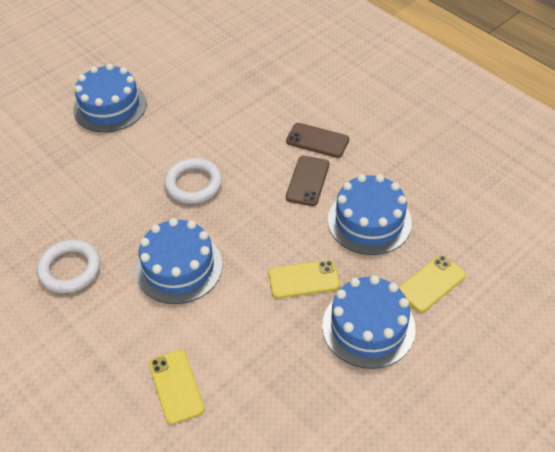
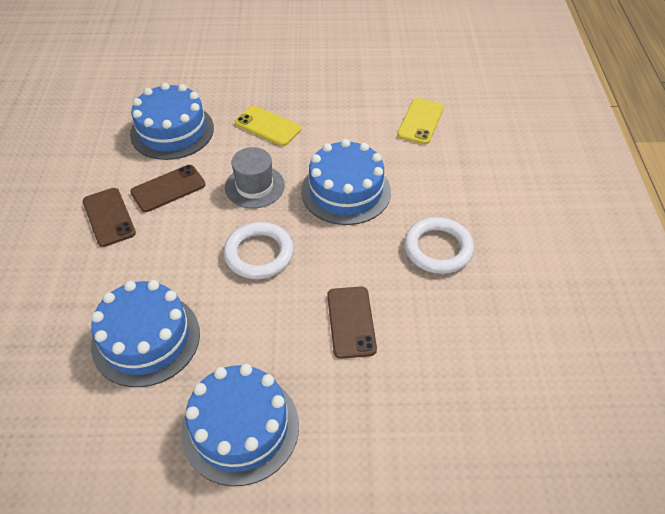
camera: 140 degrees left, 0 degrees up
blue cake [322,275,416,369] -> blue cake moved to [91,280,200,387]
yellow phone [398,255,466,312] -> none
none -> grey hat [225,147,285,209]
none -> brown phone [327,287,377,359]

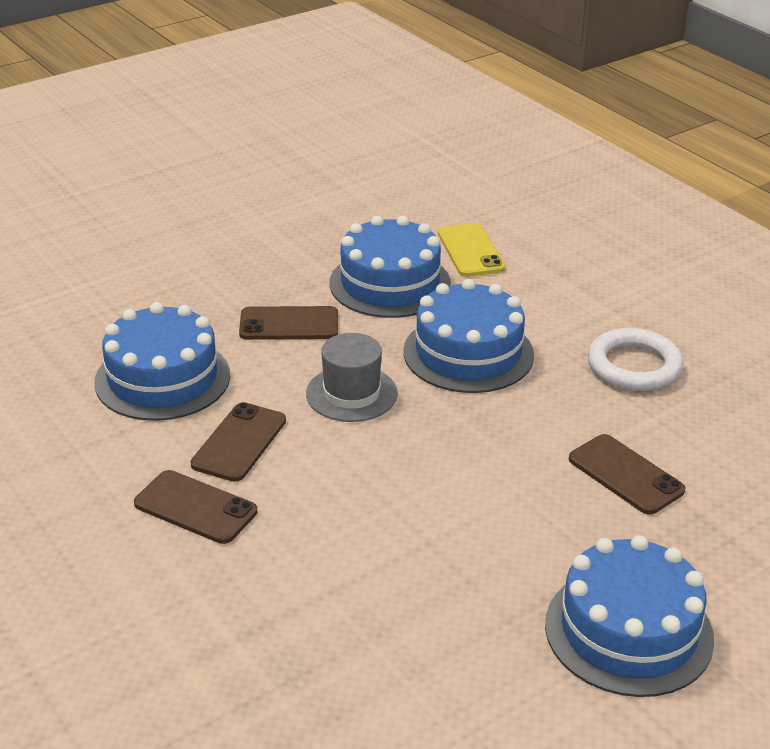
camera: 35 degrees left, 15 degrees down
blue cake [91,280,200,387] -> blue cake moved to [329,216,451,318]
white ring [223,222,294,279] -> none
yellow phone [235,106,301,146] -> brown phone [239,306,338,340]

